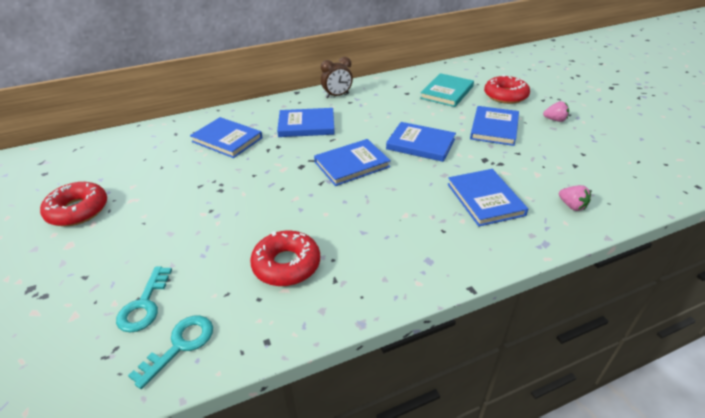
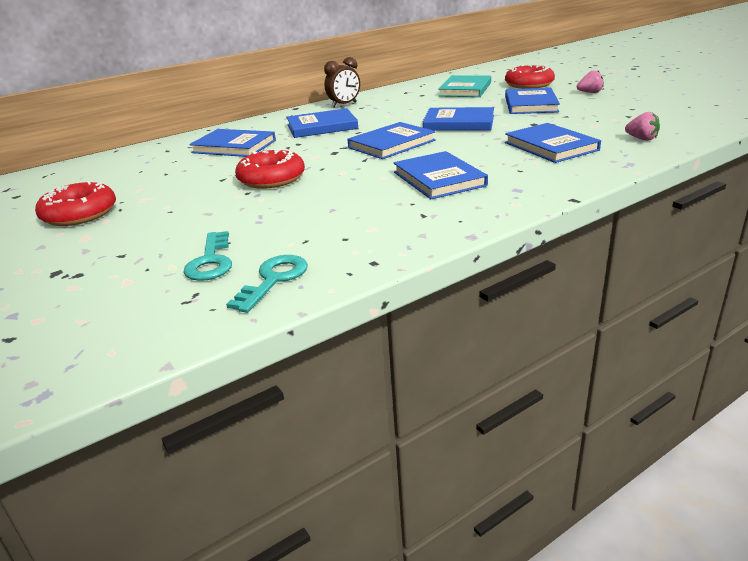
camera: 10 degrees left, 10 degrees down
red donut [250,230,320,286] -> red donut moved to [235,149,305,189]
none -> blue book [393,151,488,199]

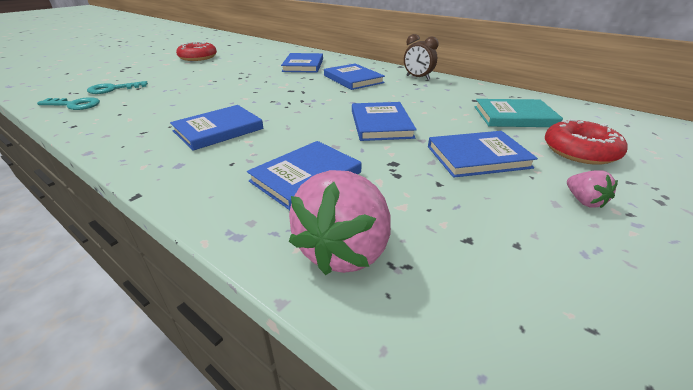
camera: 70 degrees right, 5 degrees up
red donut [235,149,305,189] -> none
blue book [347,122,436,159] -> none
pink strawberry [625,112,660,141] -> pink strawberry [289,170,391,275], size x2.15

